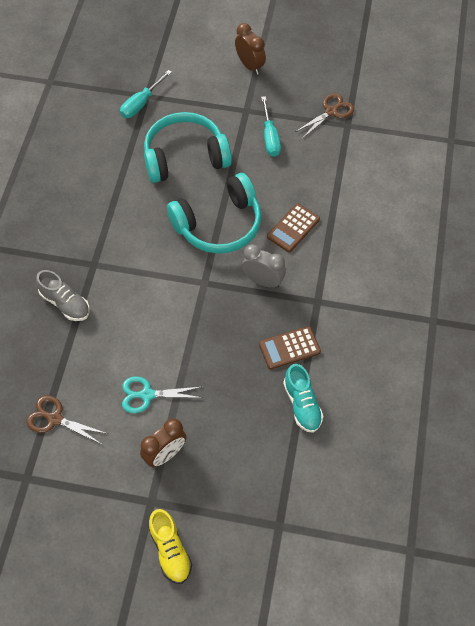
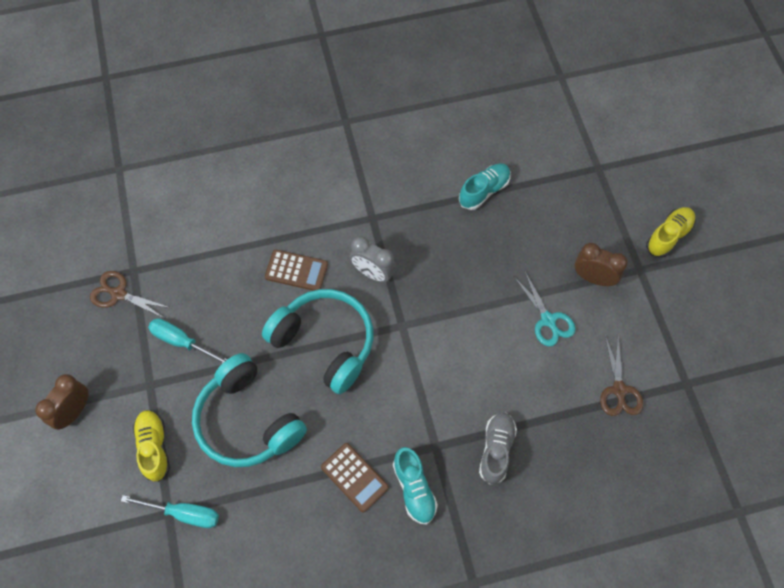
camera: 115 degrees left, 5 degrees up
grey clock [242,244,286,288] -> grey clock turned 60 degrees counterclockwise [350,236,396,282]
brown calculator [259,326,321,370] -> brown calculator moved to [321,443,389,512]
turquoise screwdriver [261,96,281,157] -> turquoise screwdriver turned 120 degrees counterclockwise [148,318,227,364]
none -> yellow shoe [133,410,170,482]
none -> turquoise shoe [393,447,438,524]

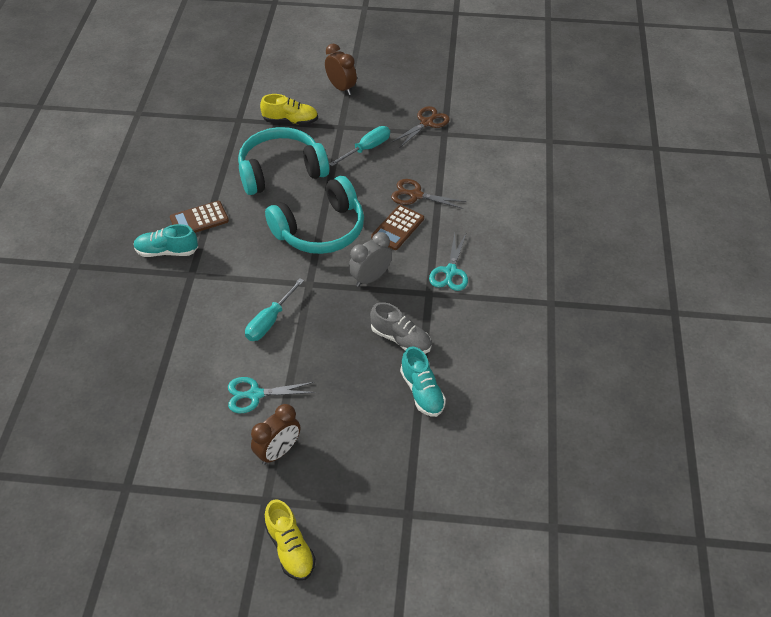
camera: 110 degrees right, 15 degrees down
turquoise screwdriver [121,495,219,528] -> turquoise screwdriver moved to [245,278,304,341]
grey shoe [479,413,517,485] -> grey shoe moved to [370,302,432,354]
brown scissors [600,335,643,416] -> brown scissors moved to [391,179,466,209]
none -> turquoise scissors [429,233,468,291]

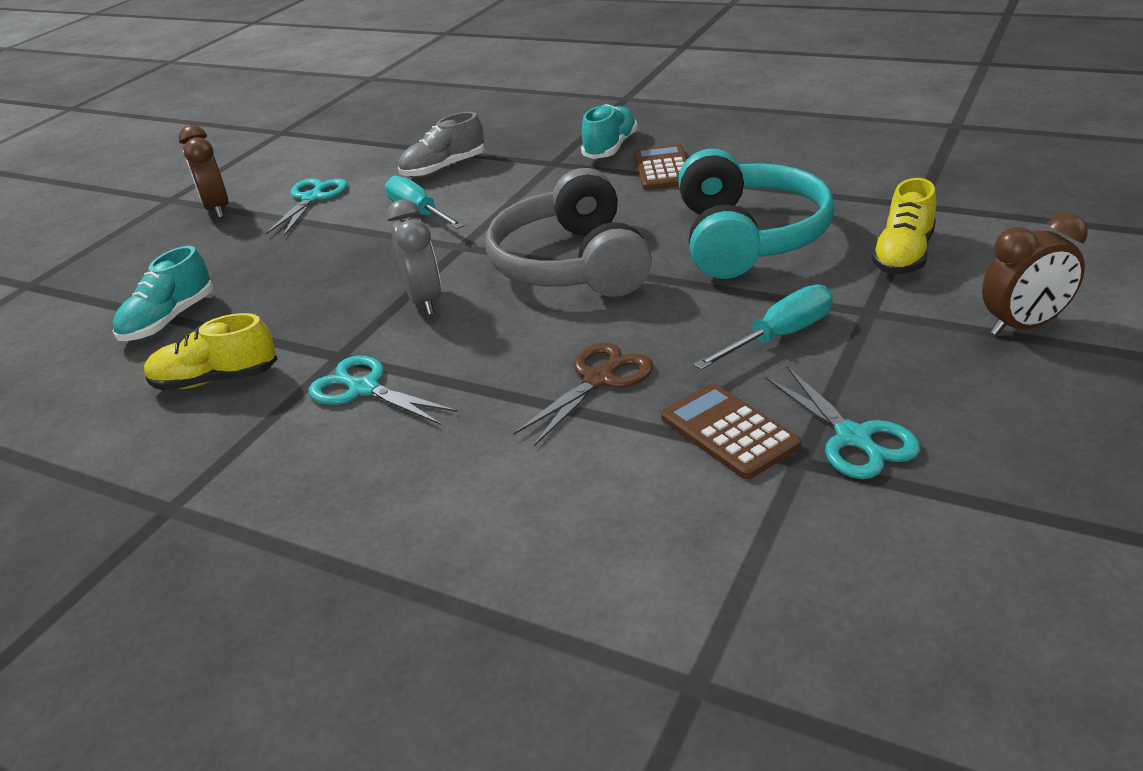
camera: 115 degrees right, 15 degrees down
yellow shoe [264,499,316,581] -> yellow shoe moved to [144,313,277,391]
turquoise headphones [265,176,364,254] -> grey headphones [486,168,652,297]
turquoise screwdriver [329,126,390,166] -> turquoise screwdriver turned 105 degrees counterclockwise [693,285,833,370]
grey shoe [370,302,432,354] -> grey shoe moved to [398,112,484,178]
brown calculator [371,205,424,250] -> brown calculator moved to [661,383,801,479]
brown scissors [391,106,450,148] -> turquoise scissors [765,366,920,479]
turquoise shoe [400,347,446,417] -> turquoise shoe turned 60 degrees counterclockwise [113,246,213,341]

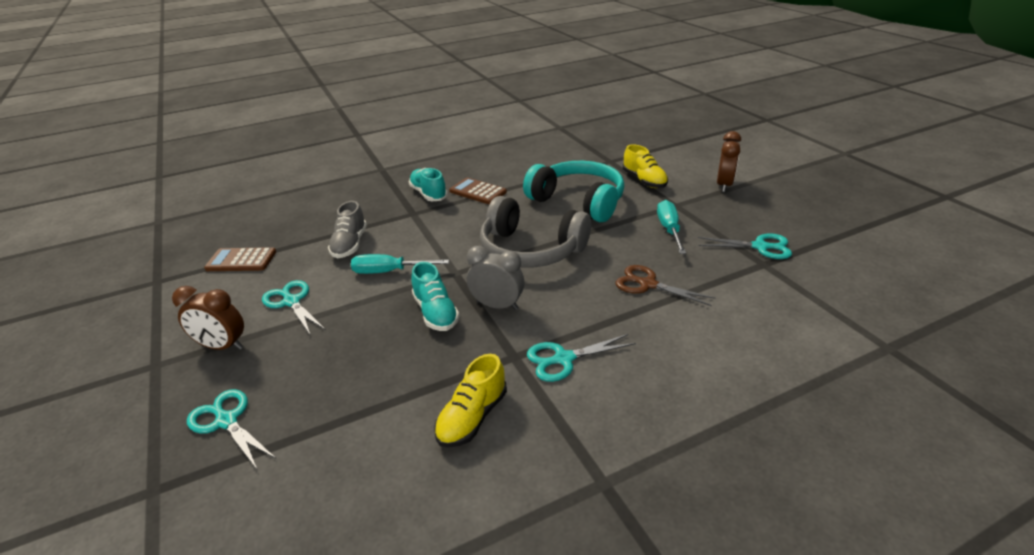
camera: 55 degrees left, 0 degrees up
turquoise shoe [113,246,213,341] -> turquoise shoe moved to [411,262,460,331]
brown scissors [513,342,653,446] -> brown scissors turned 45 degrees counterclockwise [616,265,716,306]
brown calculator [661,383,801,479] -> brown calculator moved to [204,247,276,271]
none -> turquoise scissors [187,389,276,469]

